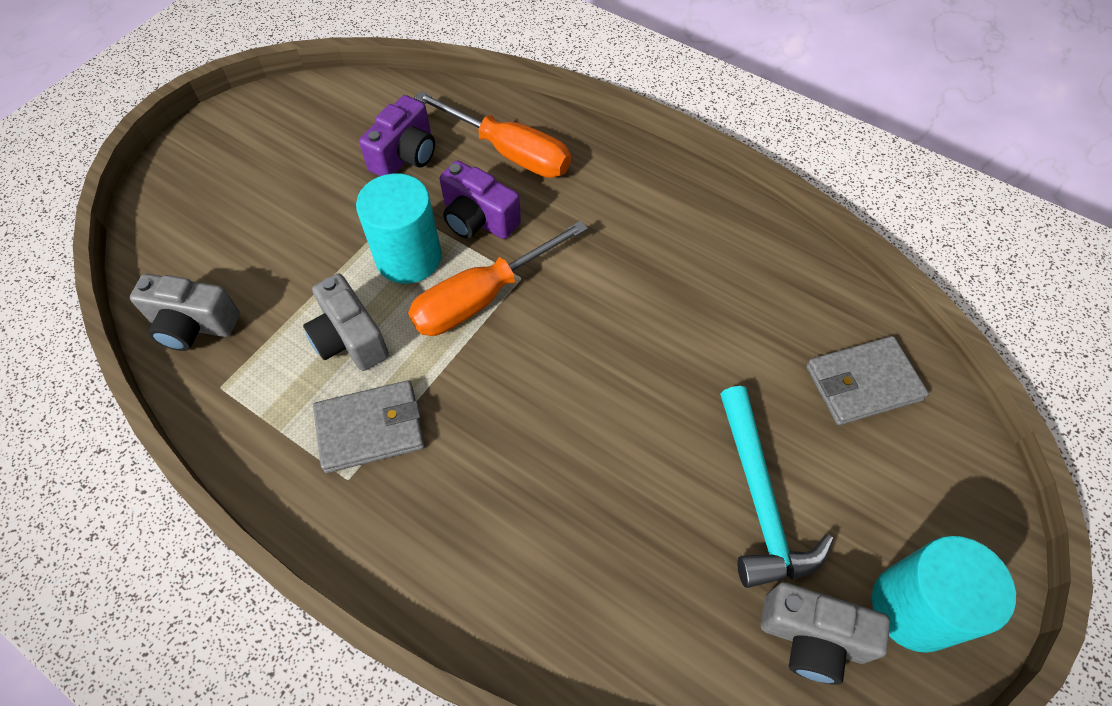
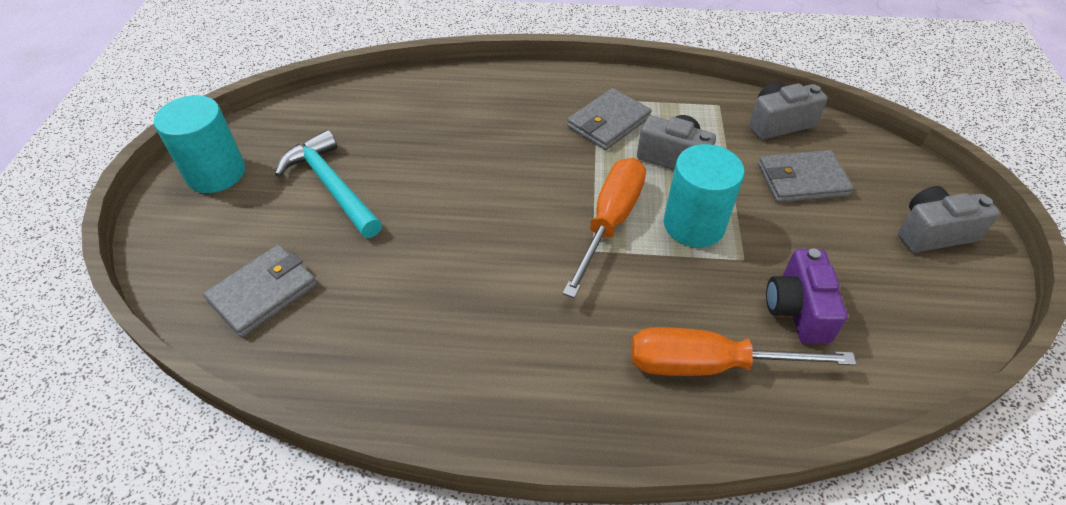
camera: 150 degrees right, 10 degrees down
purple camera [440,160,521,239] -> none
grey camera [760,582,890,685] -> grey camera moved to [898,186,1000,253]
none -> grey wallet [758,150,854,203]

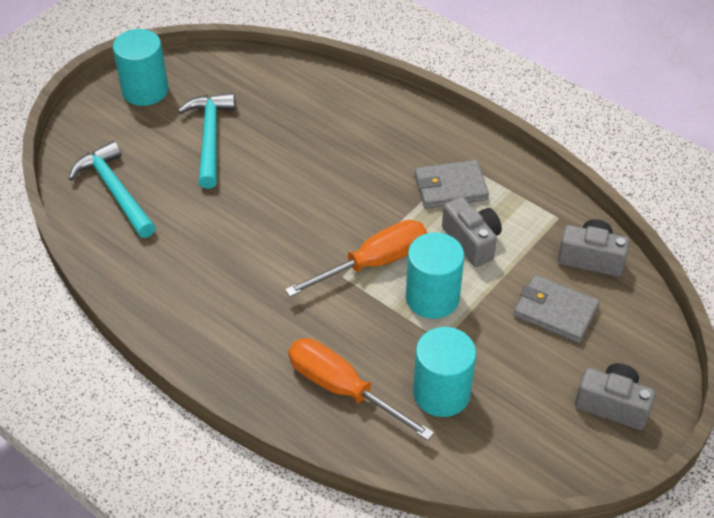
camera: 35 degrees right, 0 degrees up
grey wallet [203,245,317,337] -> turquoise hammer [68,141,156,238]
purple camera [766,248,848,344] -> turquoise cylinder [413,327,476,417]

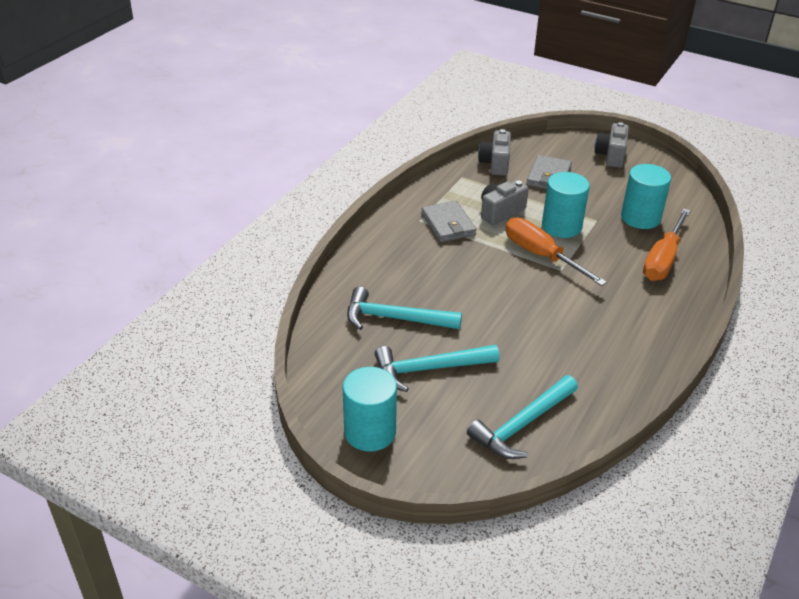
camera: 100 degrees left, 10 degrees down
none -> turquoise hammer [347,286,462,330]

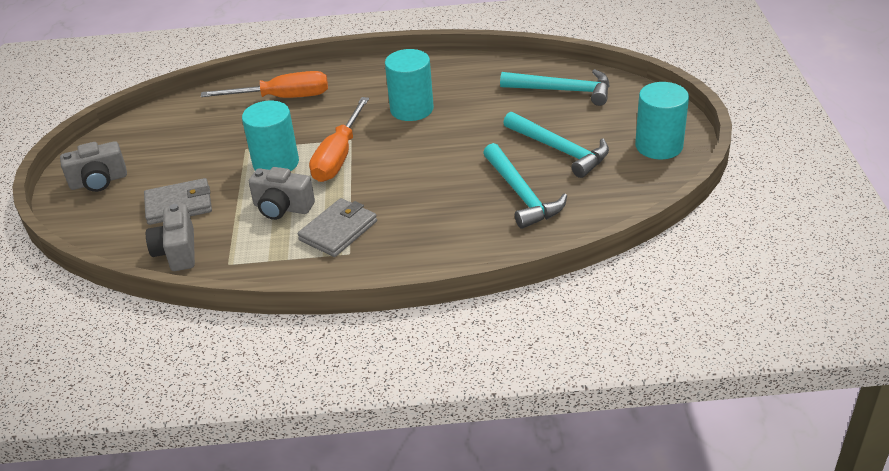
camera: 120 degrees left, 0 degrees up
grey camera [478,129,511,176] -> grey camera turned 105 degrees clockwise [146,204,195,271]
turquoise cylinder [621,164,671,229] -> turquoise cylinder moved to [385,49,434,121]

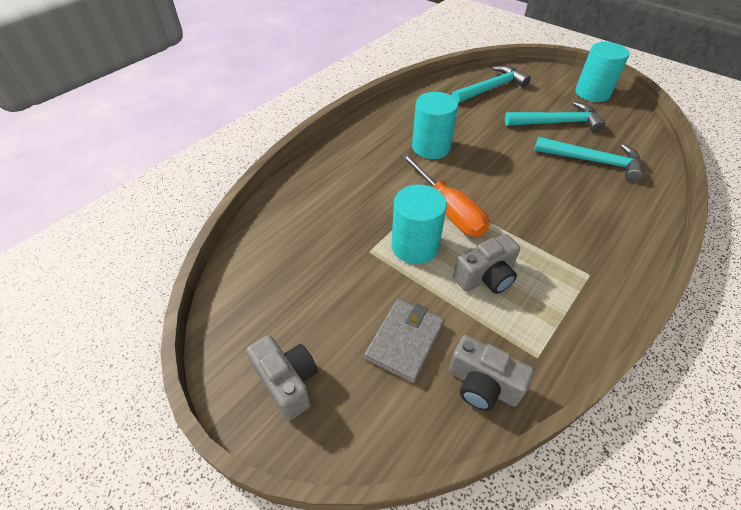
camera: 50 degrees left, 10 degrees up
grey camera [60,141,127,192] -> grey camera turned 60 degrees counterclockwise [246,335,318,421]
orange screwdriver [201,71,328,98] -> none
grey wallet [298,198,377,257] -> none

